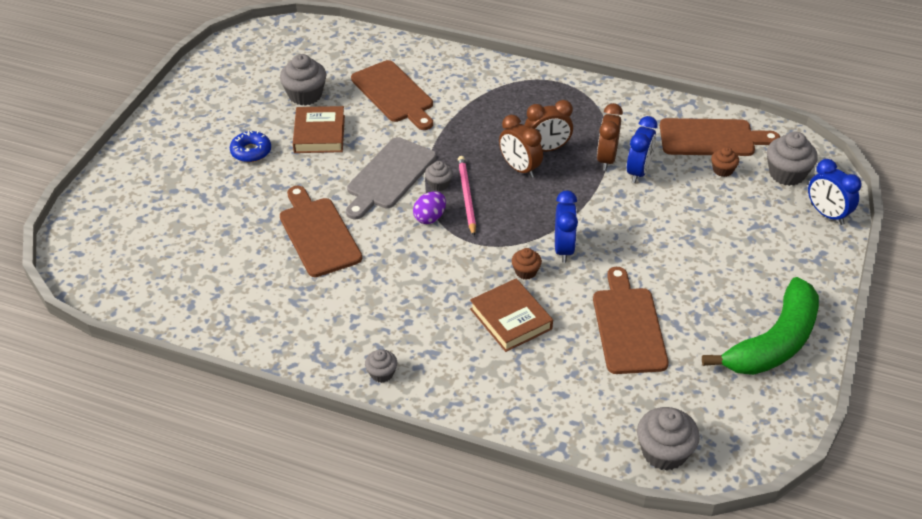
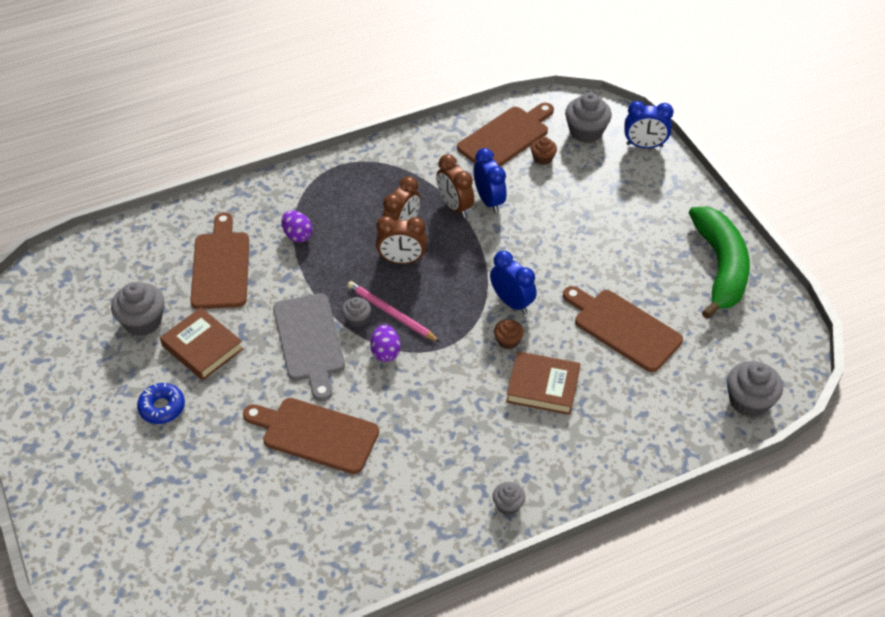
camera: 45 degrees left, 5 degrees up
brown cutting board [351,60,433,130] -> brown cutting board turned 105 degrees counterclockwise [190,212,249,309]
none -> purple egg [281,210,313,242]

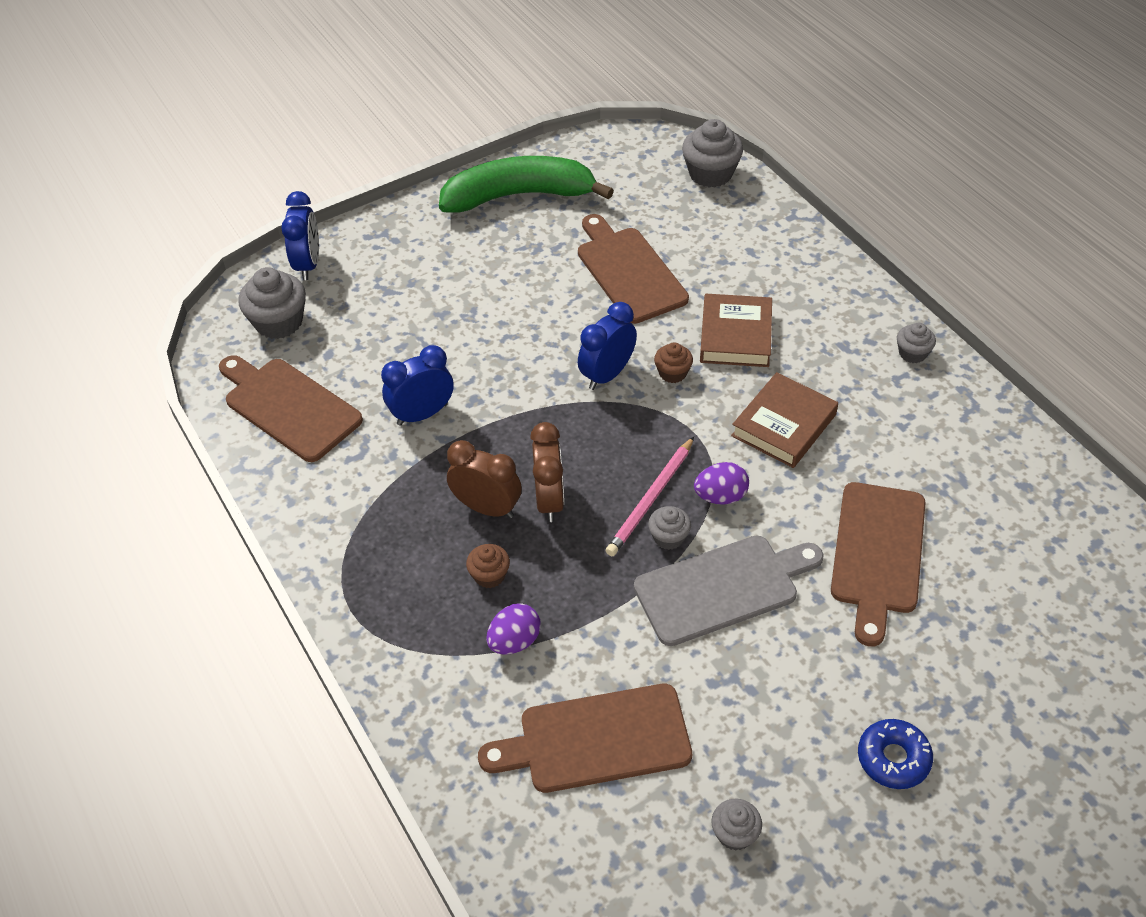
camera: 95 degrees left, 0 degrees up
grey cupcake [111,282,164,336] -> grey cupcake [711,799,762,851], size x0.56
brown book [160,307,243,381] -> brown book moved to [731,372,838,468]
brown clock [436,154,474,218] -> none
brown cupcake [531,137,557,165] -> brown cupcake moved to [466,544,510,588]
brown cutting board [563,286,683,372] -> brown cutting board turned 120 degrees clockwise [578,214,689,324]

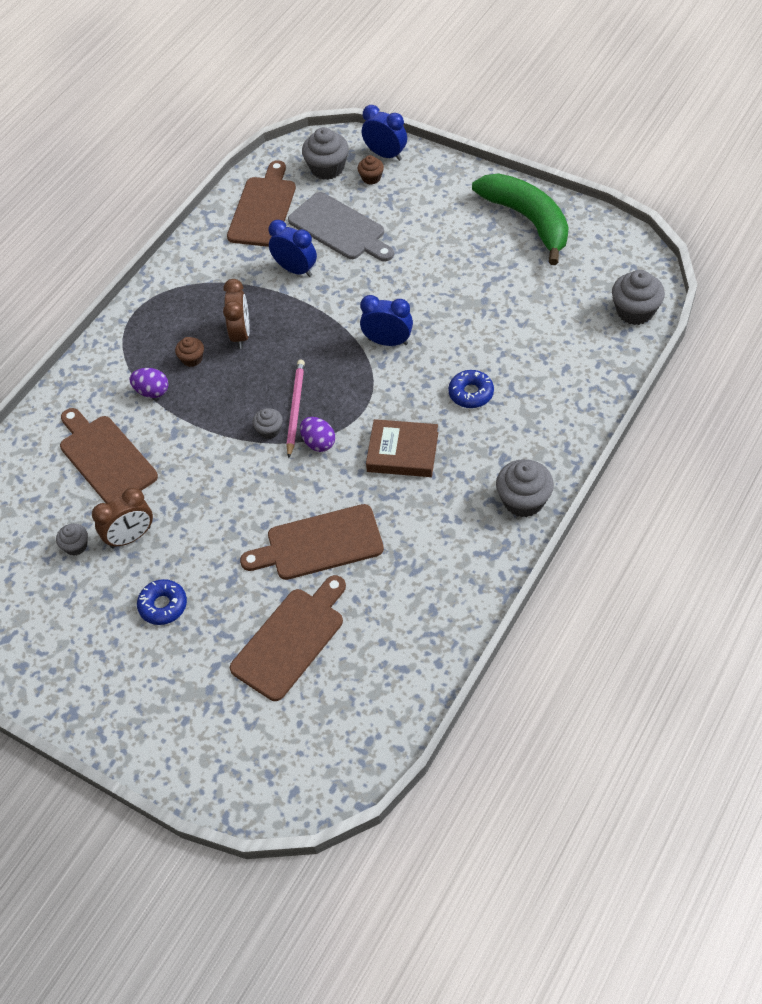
camera: 65 degrees right, 5 degrees up
blue clock [281,191,319,280] -> blue clock turned 120 degrees counterclockwise [362,105,407,161]
brown clock [530,422,564,522] -> brown clock moved to [92,487,153,548]
brown cutting board [578,214,689,324] -> brown cutting board moved to [230,575,346,701]
pink pencil [606,437,694,556] -> pink pencil turned 90 degrees clockwise [286,360,305,458]
grey cutting board [634,536,824,646] -> grey cutting board moved to [288,192,394,261]
brown cupcake [654,343,693,383] -> brown cupcake moved to [357,155,384,184]
brown book [700,294,772,367] -> blue donut [448,370,494,408]
grey cupcake [897,323,936,363] -> grey cupcake [496,459,554,517], size x1.79

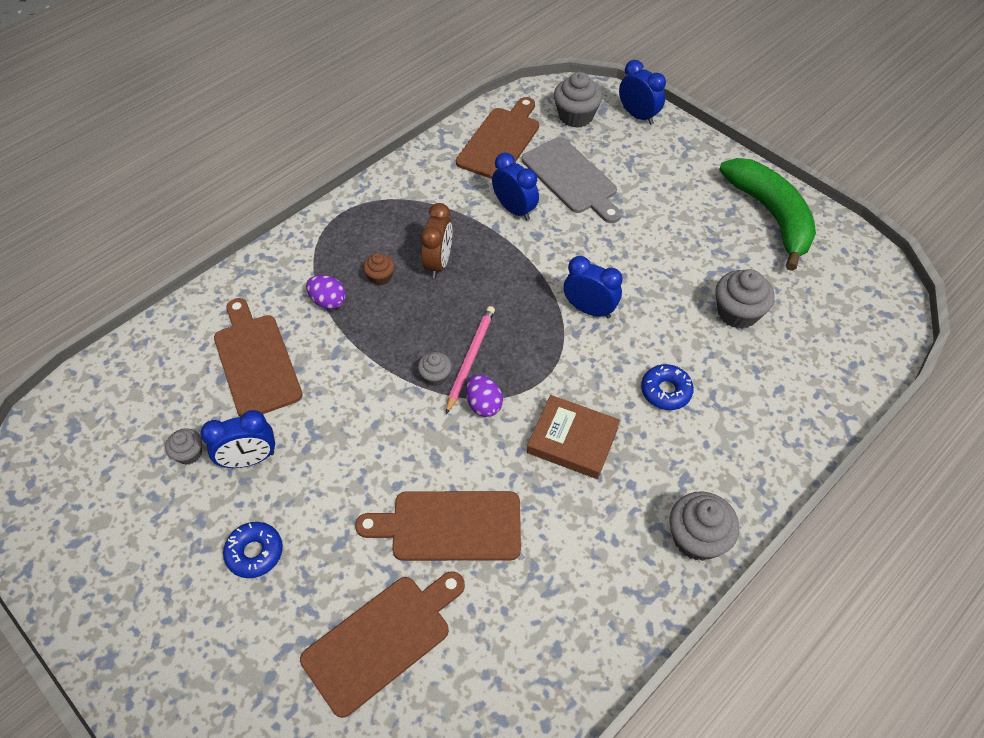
camera: 10 degrees right, 0 degrees up
brown clock [92,487,153,548] -> blue clock [201,410,275,468]
brown cupcake [357,155,384,184] -> none
grey cupcake [612,270,665,325] -> grey cupcake moved to [715,269,775,329]

